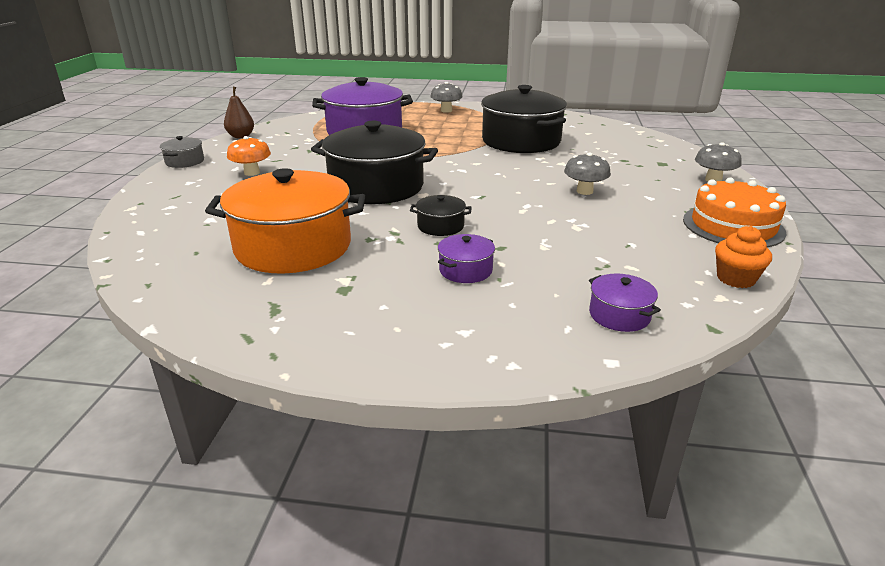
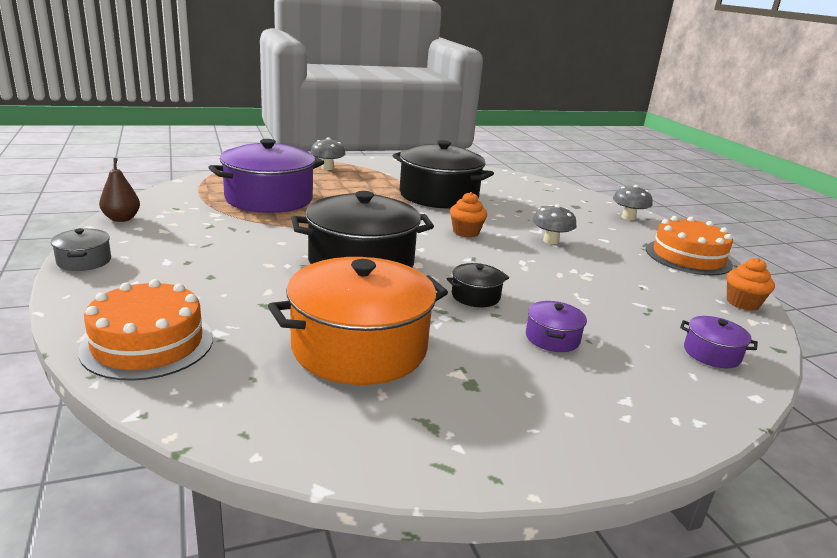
camera: 30 degrees left, 5 degrees down
orange mushroom [227,136,271,176] -> none
none -> orange cake [78,279,213,381]
none -> orange cupcake [450,192,487,238]

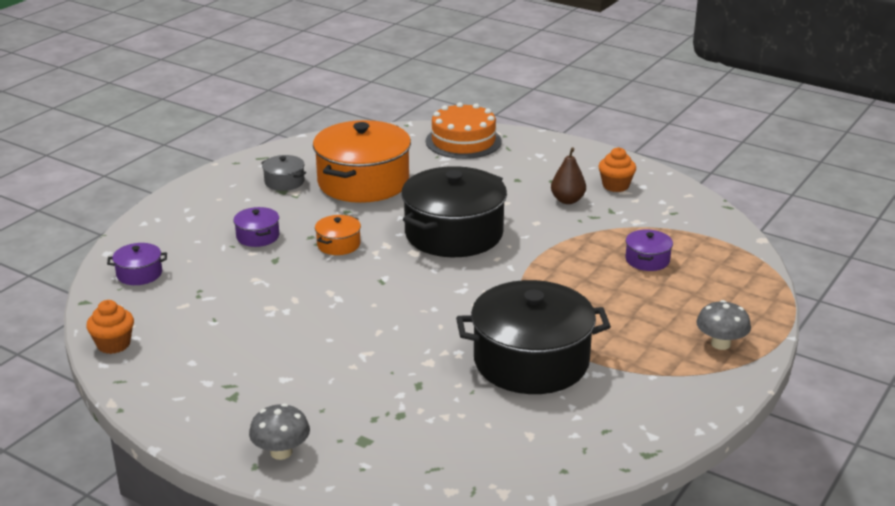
camera: 145 degrees right, 5 degrees up
grey pot [51,228,111,271] -> grey pot moved to [261,155,306,191]
brown pear [99,158,140,222] -> brown pear moved to [551,147,586,204]
purple pot [208,139,324,213] -> purple pot [625,230,673,271], size x0.43
black pot [447,263,509,307] -> orange pot [315,215,361,255]
orange cupcake [450,192,487,238] -> orange cupcake moved to [598,147,636,192]
grey mushroom [533,204,577,244] -> none
orange cake [646,216,733,275] -> none

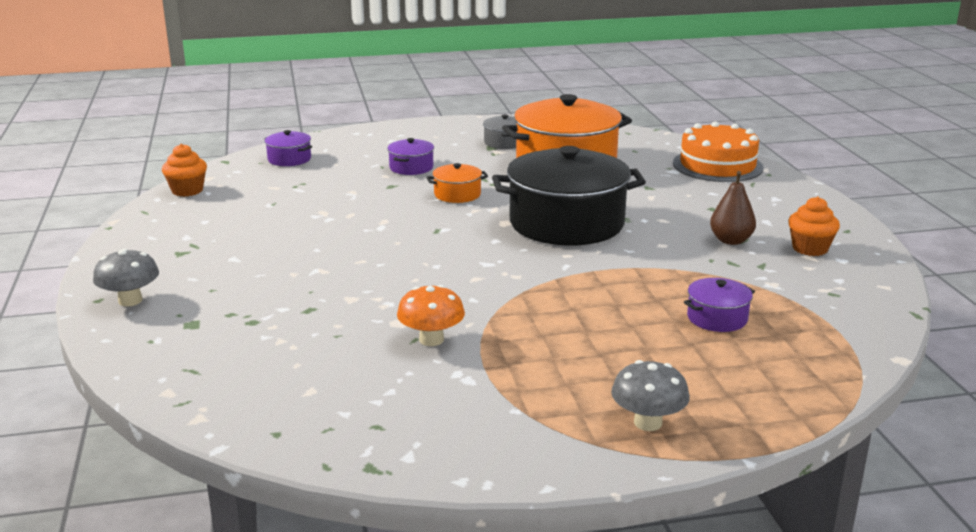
camera: 45 degrees right, 5 degrees down
black pot [456,280,611,394] -> orange mushroom [397,285,465,346]

